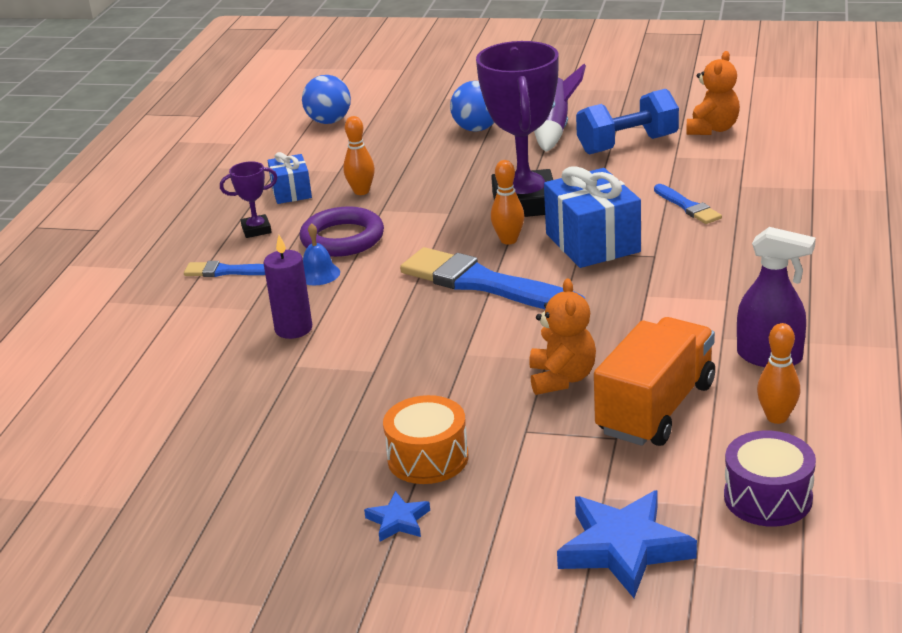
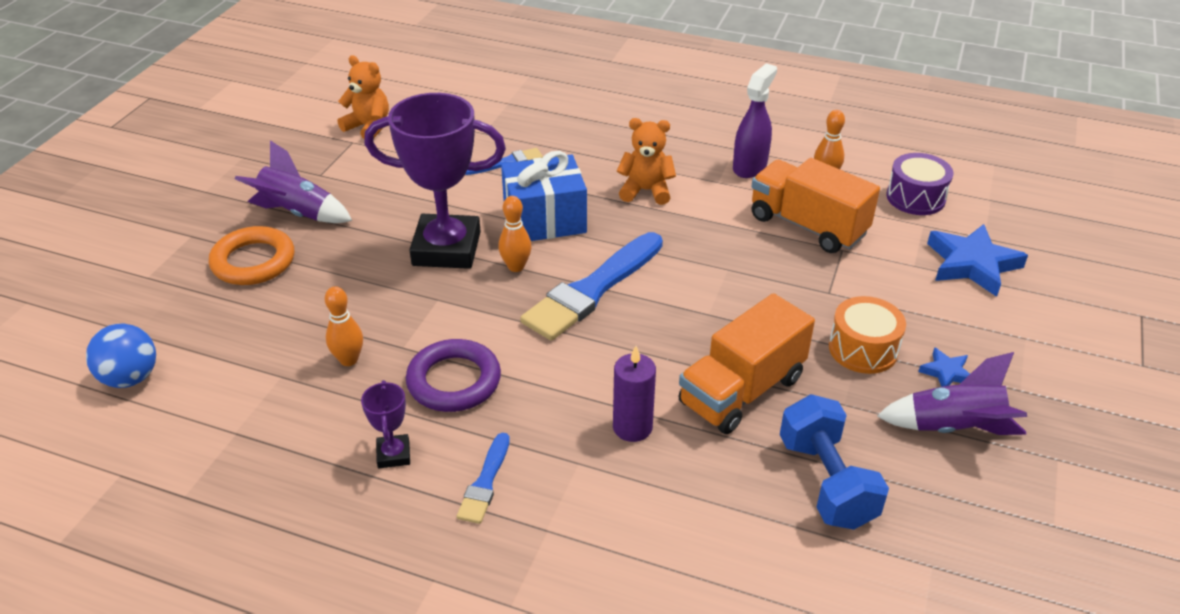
camera: 85 degrees left, 10 degrees up
blue gift [267,152,312,204] -> none
blue bell [303,223,340,285] -> none
blue ball [450,81,494,132] -> orange ring [209,226,294,285]
orange teddy bear [529,279,596,395] -> orange teddy bear moved to [617,118,676,205]
blue dumbbell [576,89,679,155] -> blue dumbbell moved to [780,394,889,530]
none -> orange truck [678,293,815,434]
none -> purple rocket [877,352,1027,435]

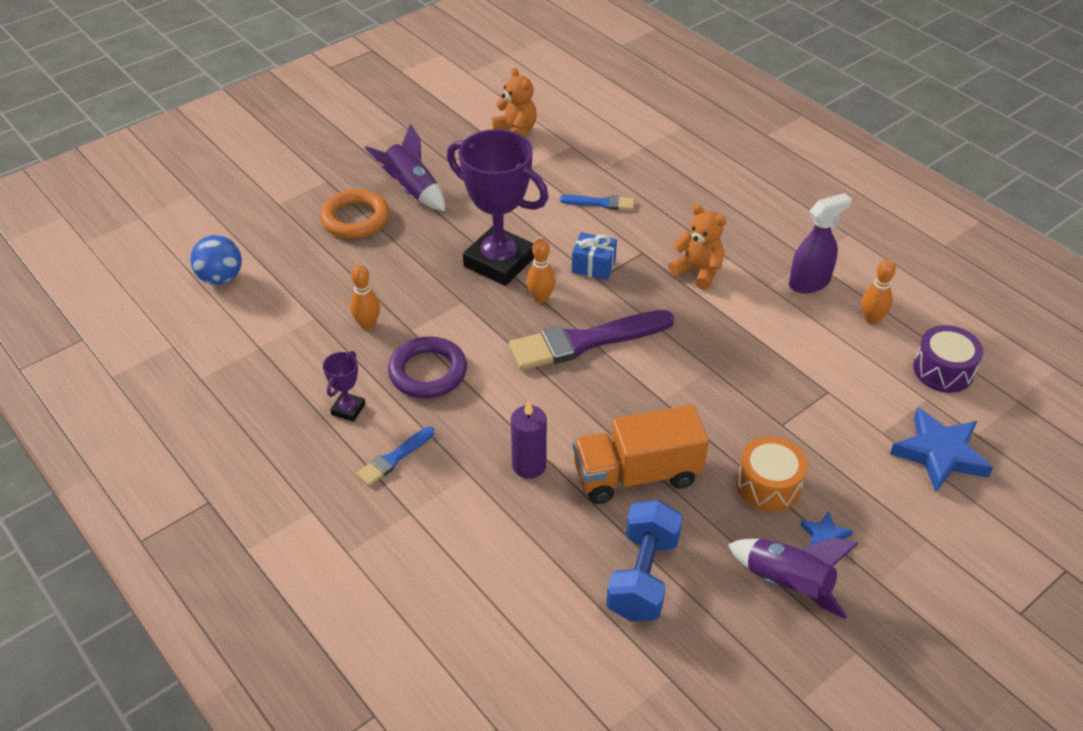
camera: 30 degrees right, 5 degrees up
blue gift [501,151,587,241] -> blue gift [572,232,617,280], size x0.57
blue brush [520,232,663,341] -> purple brush [509,310,674,371]
orange truck [751,158,880,253] -> none

